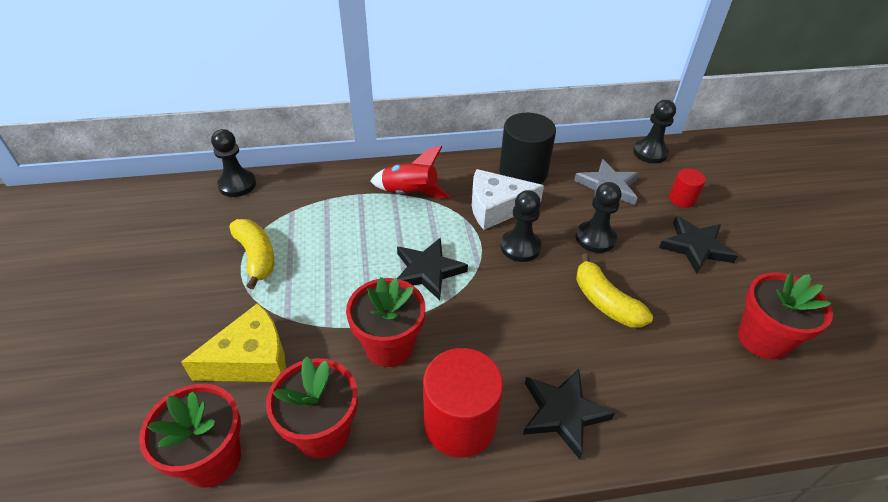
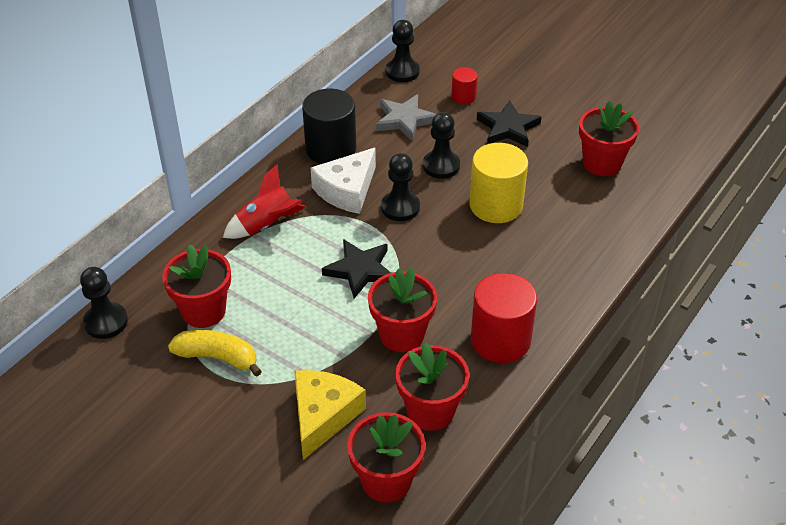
camera: 45 degrees left, 0 degrees up
black star [523,369,615,459] -> none
yellow banana [576,253,653,328] -> yellow cylinder [469,143,528,223]
none -> red flower pot [162,244,231,328]

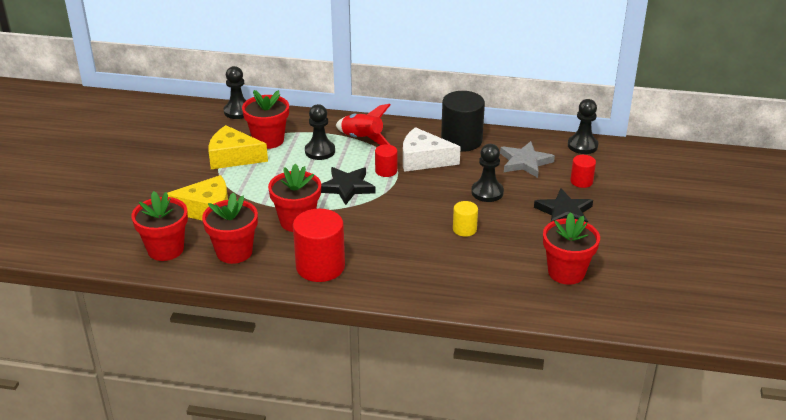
camera: 65 degrees right, 10 degrees down
yellow banana [168,330,262,377] -> yellow cheese [208,125,268,169]
black pawn [381,153,420,221] -> black pawn moved to [305,104,335,160]
yellow cylinder [469,143,528,223] -> yellow cylinder [453,201,478,237], size x0.51
none -> red cylinder [375,144,398,177]

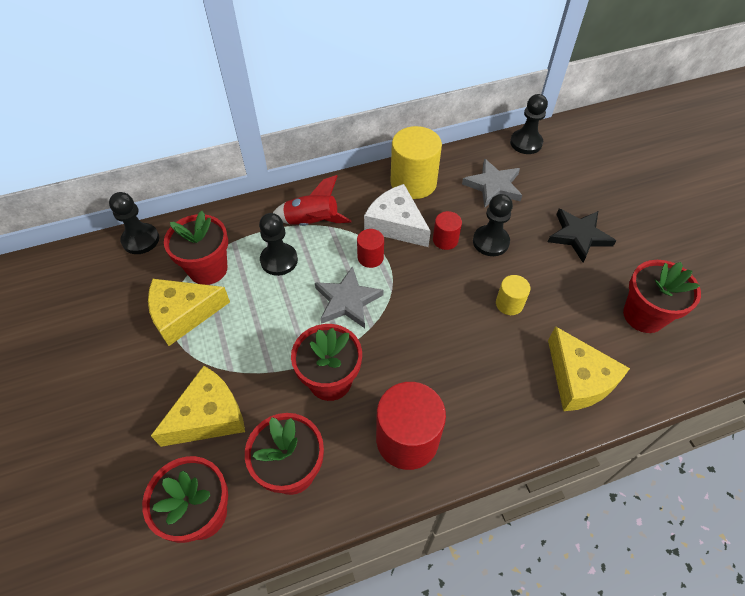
camera: 30 degrees left, 20 degrees up
black star [321,167,376,205] -> grey star [315,266,384,328]
white cheese [403,127,461,172] -> white cheese turned 60 degrees clockwise [364,184,431,247]
black cylinder [441,91,485,152] -> yellow cylinder [390,126,442,199]
red cylinder [570,155,596,188] -> red cylinder moved to [433,211,462,250]
none -> yellow cheese [548,326,630,411]

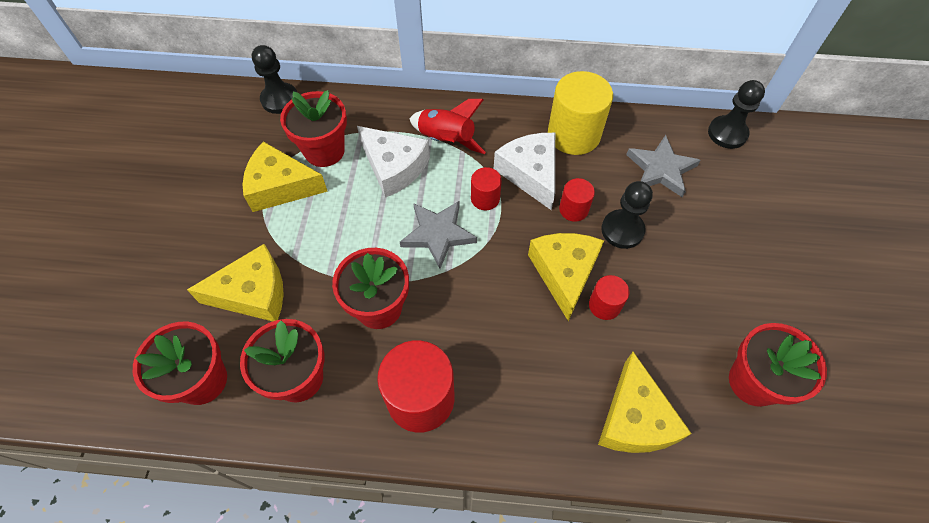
camera: 25 degrees right, 5 degrees up
black pawn [259,213,298,276] -> white cheese [357,126,430,198]
yellow cylinder [496,275,530,315] -> red cylinder [589,275,629,320]
black star [548,209,616,262] -> none
none -> yellow cheese [528,233,604,321]

